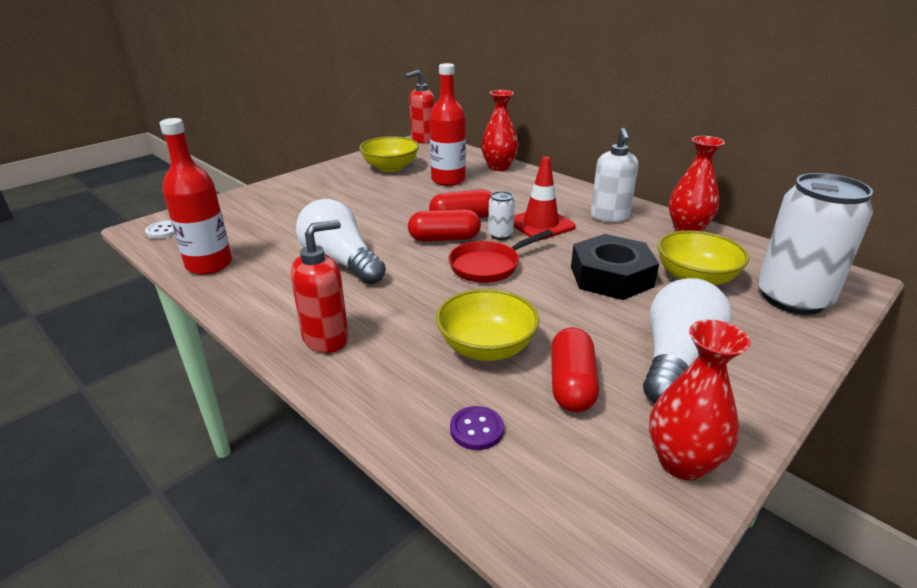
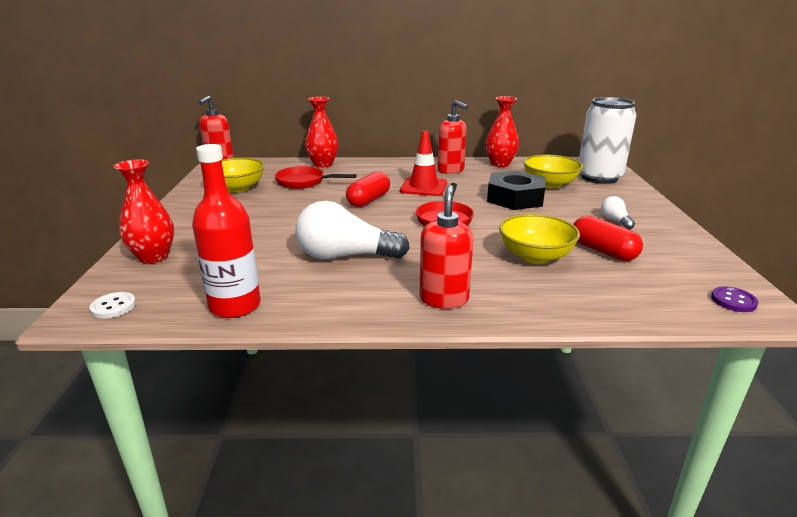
camera: 45 degrees left, 5 degrees down
red capsule [408,209,481,241] -> none
red bottle [429,63,466,186] -> red pan [275,166,357,189]
purple button [450,406,504,450] -> purple button moved to [711,286,759,312]
white can [488,191,515,240] -> none
white soap dispenser [591,128,638,222] -> red soap dispenser [438,100,468,174]
white light bulb [643,278,733,403] -> white light bulb [601,196,635,229], size x0.46
red vase [649,320,751,480] -> red vase moved to [113,159,174,264]

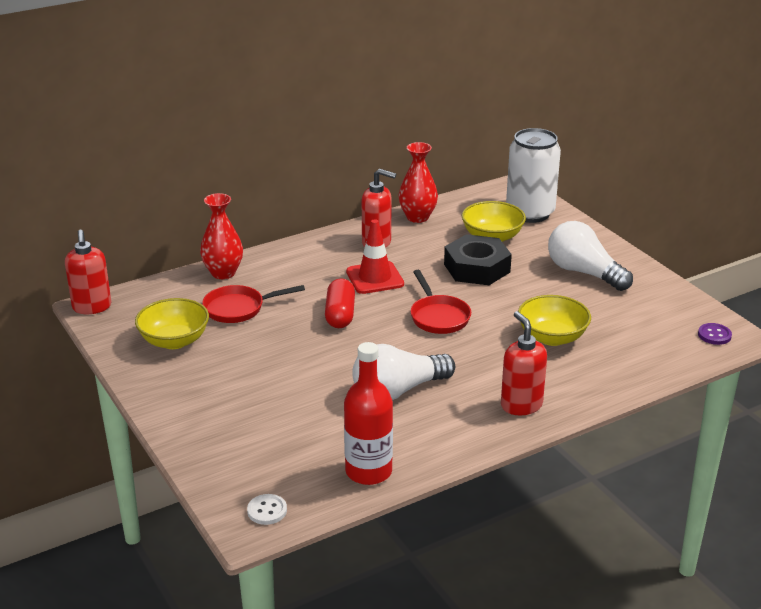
camera: 30 degrees left, 5 degrees up
red vase [113,159,174,264] -> none
red capsule [573,216,643,261] -> none
white light bulb [601,196,635,229] -> white light bulb [548,221,633,291], size x2.19

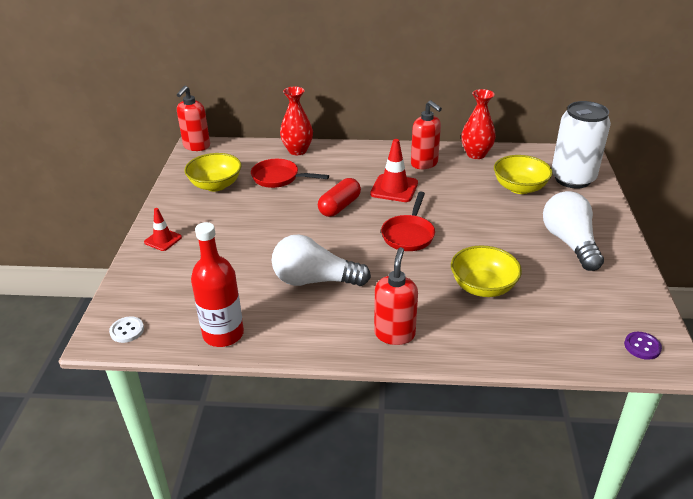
camera: 35 degrees right, 5 degrees up
black nut [444,234,512,285] -> none
none -> red traffic cone [144,208,182,251]

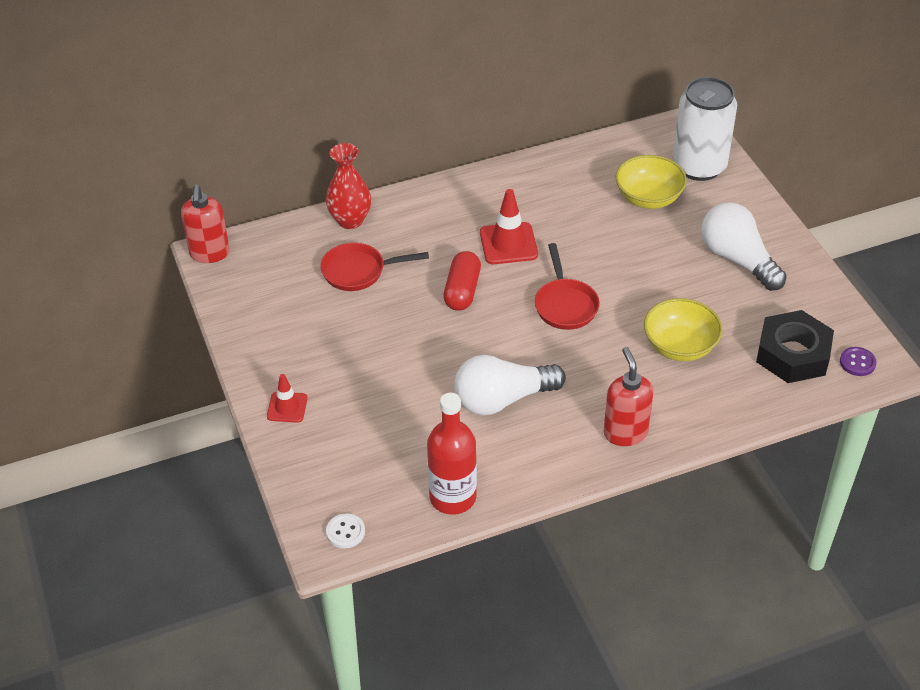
camera: 25 degrees left, 10 degrees up
yellow bowl [184,153,241,191] -> none
red soap dispenser [411,100,442,169] -> none
red vase [461,89,496,159] -> none
none -> black nut [756,310,834,383]

